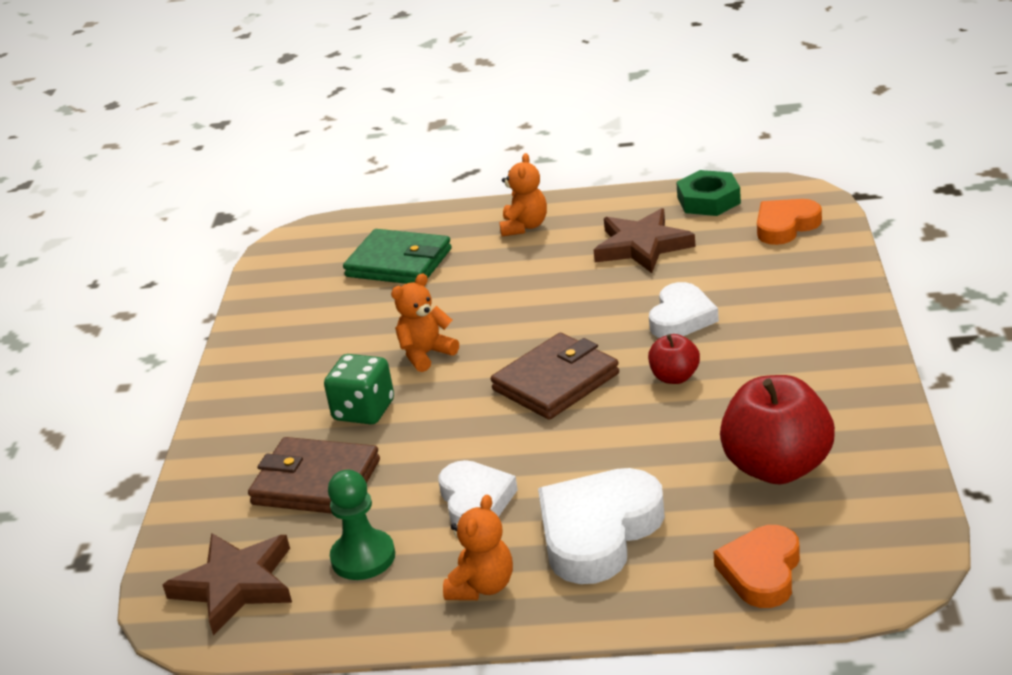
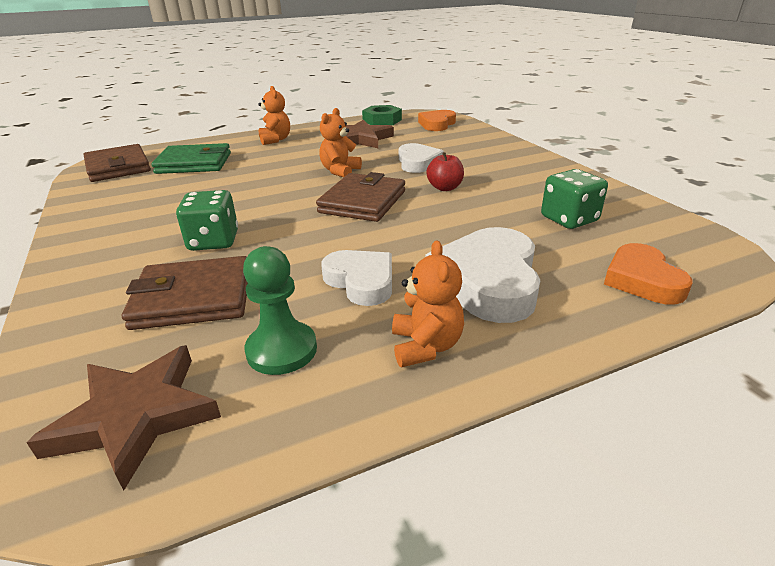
camera: 30 degrees left, 0 degrees up
orange teddy bear [391,274,459,372] -> orange teddy bear moved to [319,108,362,177]
red apple [720,375,835,484] -> green dice [541,169,608,229]
none -> brown wallet [84,144,151,182]

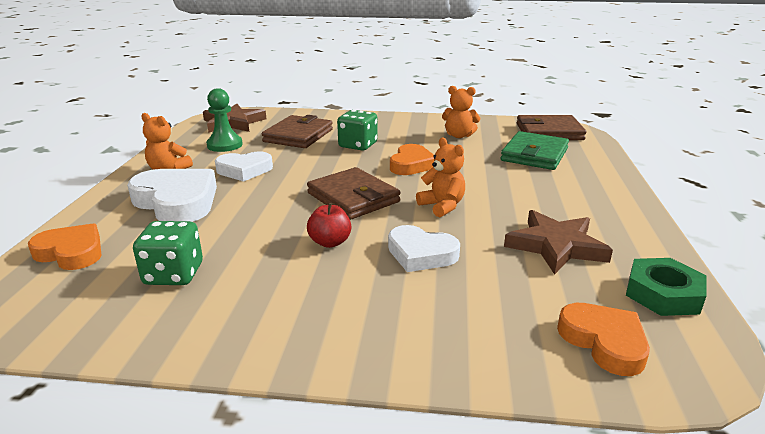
camera: 120 degrees right, 5 degrees down
orange teddy bear [258,86,290,145] -> orange teddy bear moved to [442,86,480,138]
none -> orange heart [390,144,434,175]

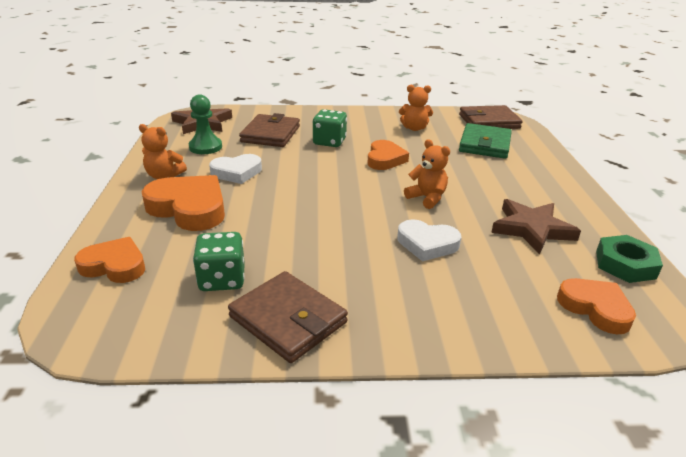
camera: 10 degrees left, 5 degrees up
white heart [127,169,217,222] -> orange heart [141,175,225,231]
brown wallet [307,167,400,220] -> brown wallet moved to [228,271,348,363]
red apple [307,203,351,248] -> none

